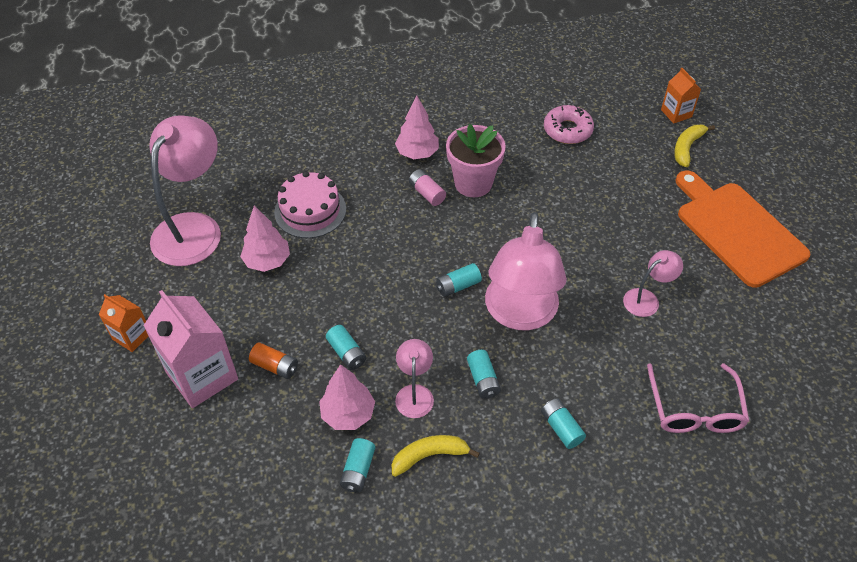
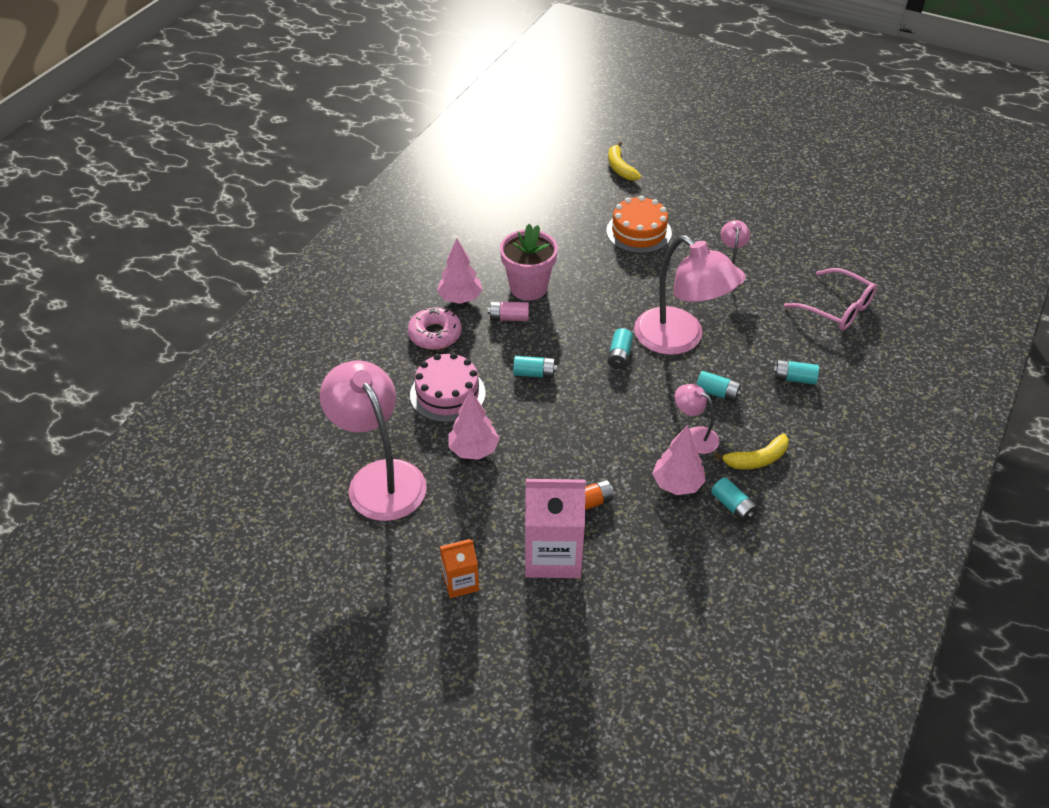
camera: 50 degrees left, 5 degrees down
turquoise battery [326,325,366,370] -> turquoise battery moved to [513,356,557,378]
yellow banana [392,435,480,477] -> yellow banana turned 135 degrees counterclockwise [714,434,789,469]
pink donut [544,105,594,144] -> pink donut moved to [408,307,462,350]
orange carton [661,68,701,124] -> none
orange cutting board [675,171,810,288] -> none
none -> orange cake [606,196,672,253]

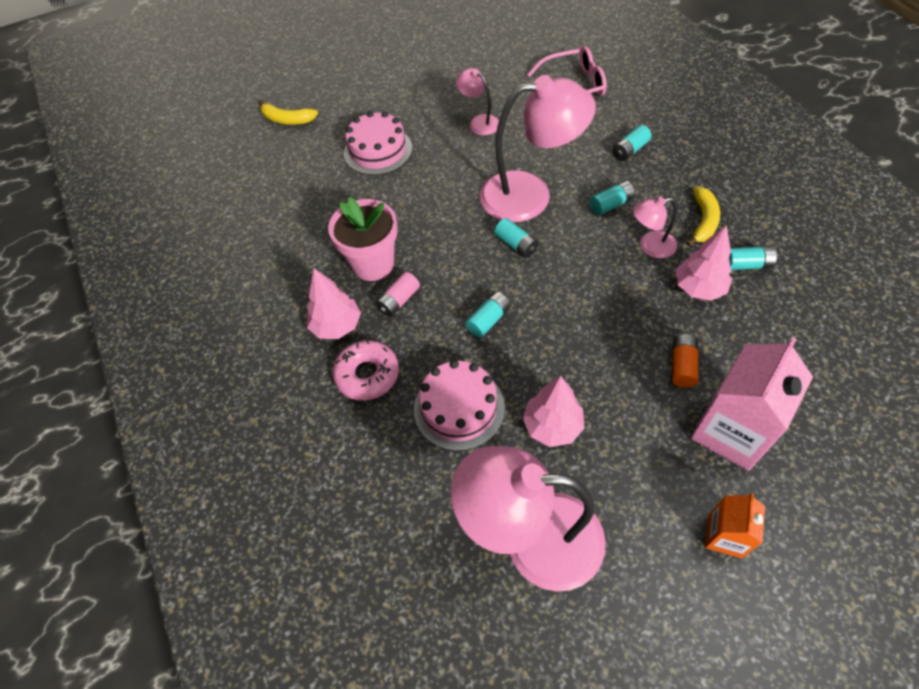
camera: 50 degrees left, 10 degrees up
orange cake [606,196,672,253] -> pink cake [344,111,412,175]

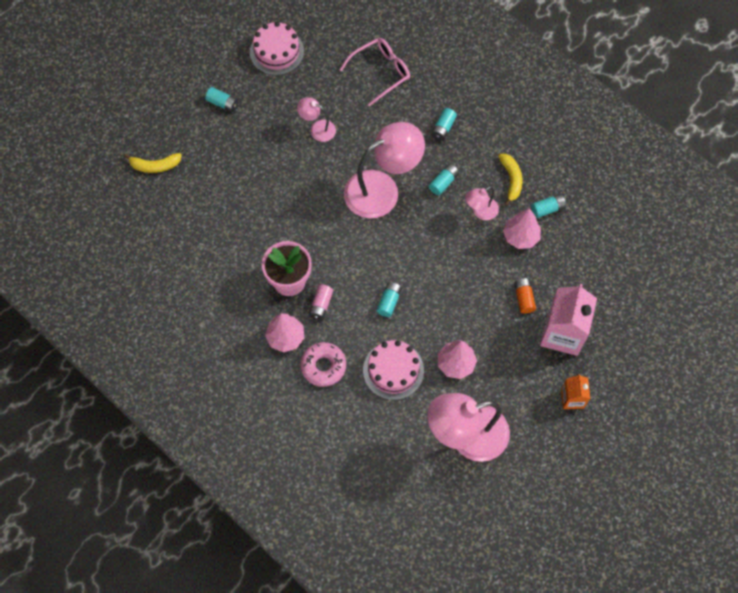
camera: 25 degrees left, 10 degrees up
pink cake [344,111,412,175] -> pink cake moved to [250,22,304,75]
turquoise battery [494,218,538,258] -> turquoise battery moved to [205,87,238,112]

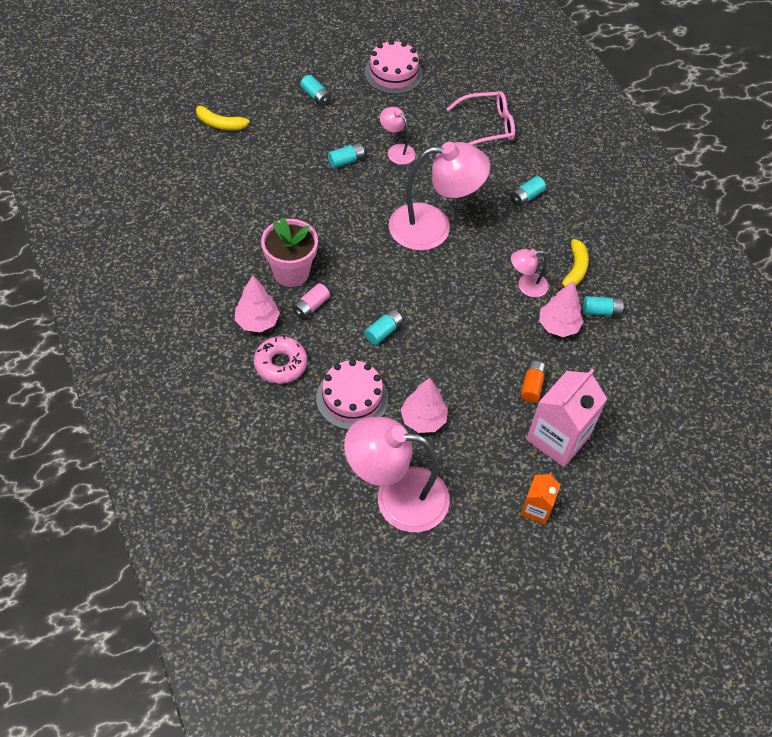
camera: 20 degrees right, 10 degrees down
turquoise battery [429,164,459,195] -> turquoise battery moved to [328,143,365,168]

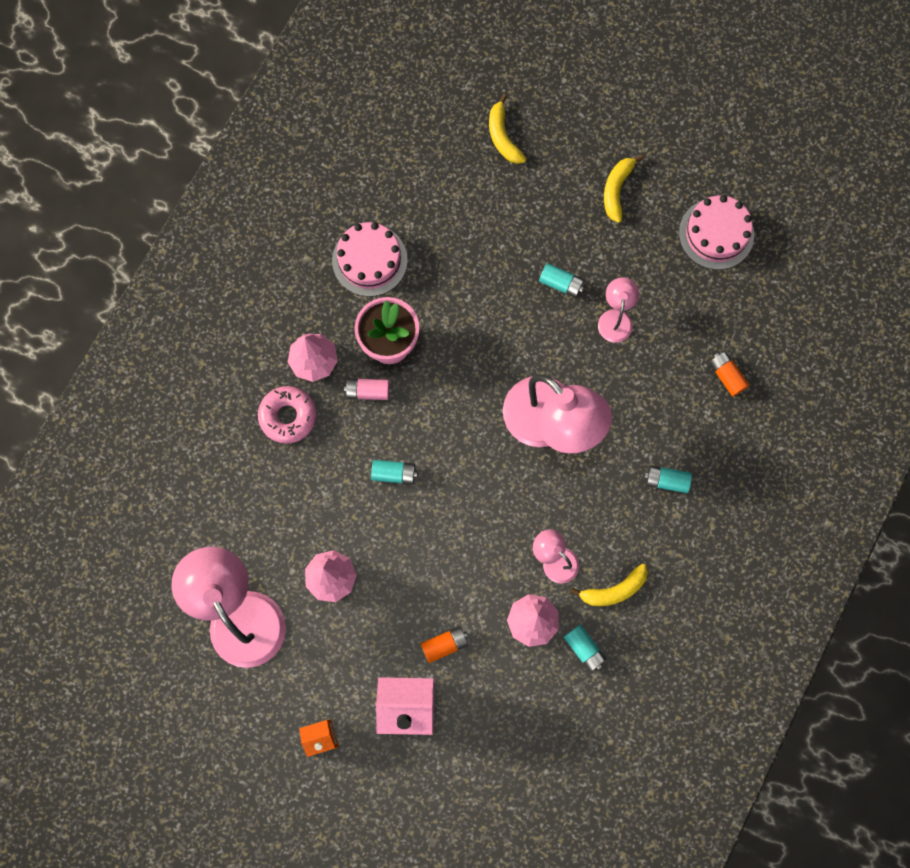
camera: 55 degrees right, 20 degrees up
turquoise battery [300,75,332,106] -> yellow banana [604,155,643,223]
pink cake [316,359,388,430] -> pink cake moved to [332,222,408,297]
pink glasses [446,91,515,145] -> orange battery [709,352,749,397]

